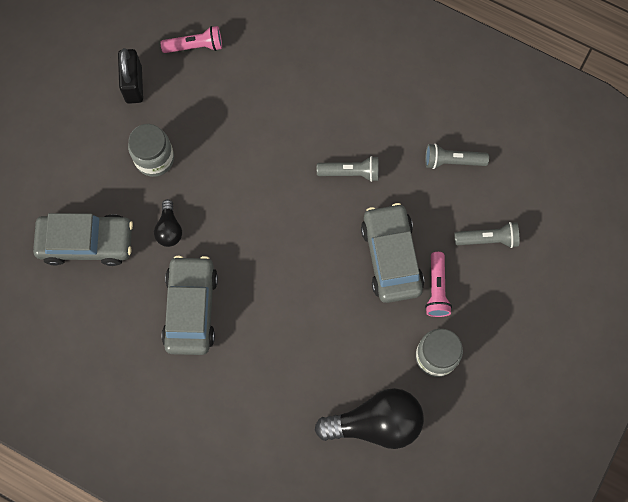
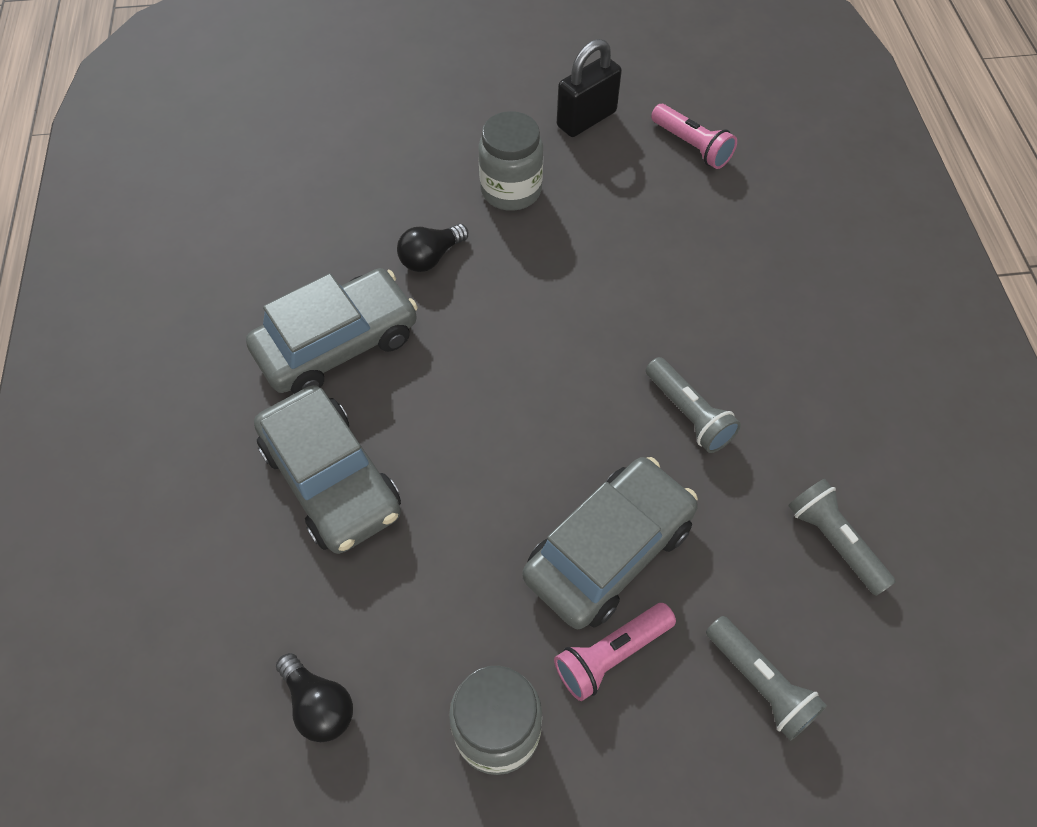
camera: 55 degrees right, 15 degrees down
grey car [33,213,133,266] -> grey car moved to [254,385,401,554]
black light bulb [315,388,424,449] -> black light bulb [276,653,353,742], size x0.50

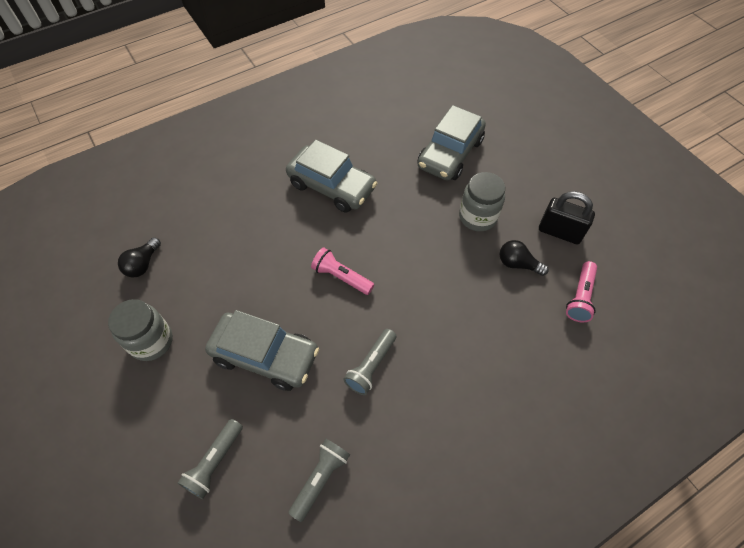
camera: 65 degrees right, 0 degrees up
grey car [254,385,401,554] -> grey car moved to [417,105,486,181]
black light bulb [397,224,468,272] -> black light bulb moved to [500,240,549,276]
pink flashlight [554,603,676,701] -> pink flashlight moved to [311,247,374,295]

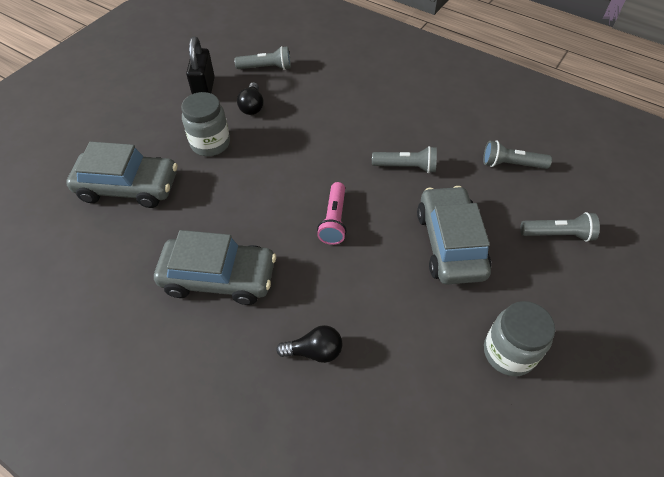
camera: 115 degrees left, 5 degrees down
black light bulb [118,237,161,278] -> black light bulb moved to [276,325,343,363]
grey car [286,140,377,213] -> grey car turned 90 degrees clockwise [154,230,276,305]
pink flashlight [566,261,597,322] -> grey flashlight [234,46,291,70]

